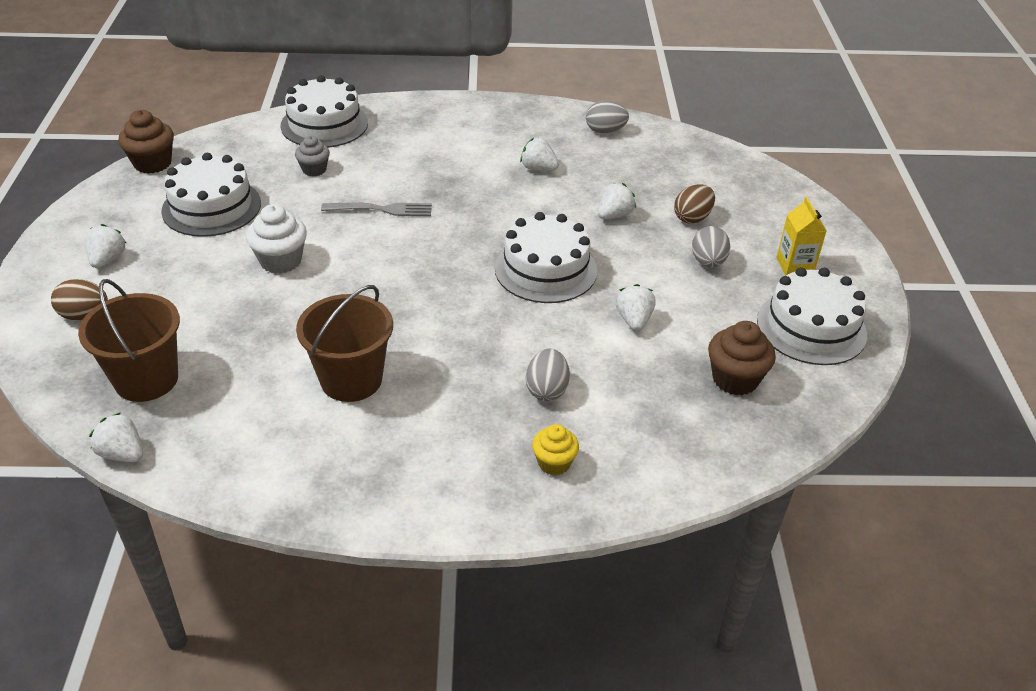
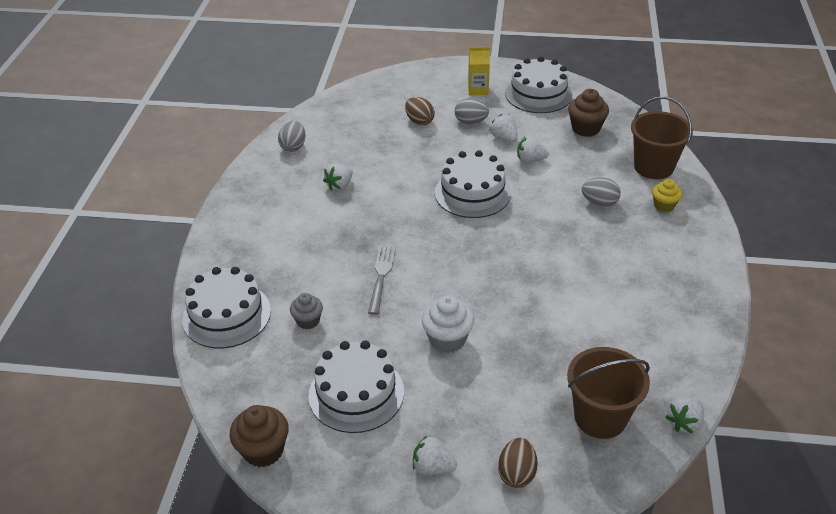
camera: 80 degrees left, 0 degrees up
brown bucket [296,285,393,402] -> brown bucket moved to [631,96,693,179]
white strawberry [598,183,636,219] -> white strawberry moved to [490,114,518,142]

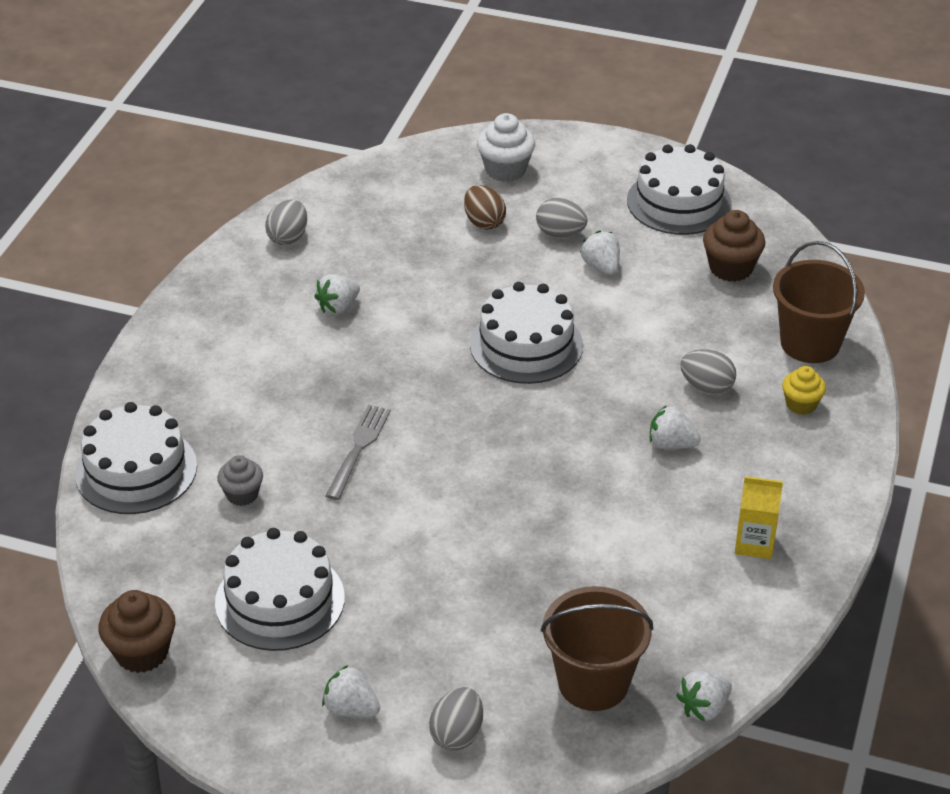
camera: 10 degrees right, 0 degrees up
white cupcake [422,295,474,353] -> white cupcake moved to [477,113,535,182]
yellow carton [468,47,490,95] -> yellow carton moved to [735,476,783,559]
brown egg [498,438,538,488] -> grey egg [429,687,483,751]
white strawberry [517,136,549,163] -> white strawberry moved to [650,405,701,449]

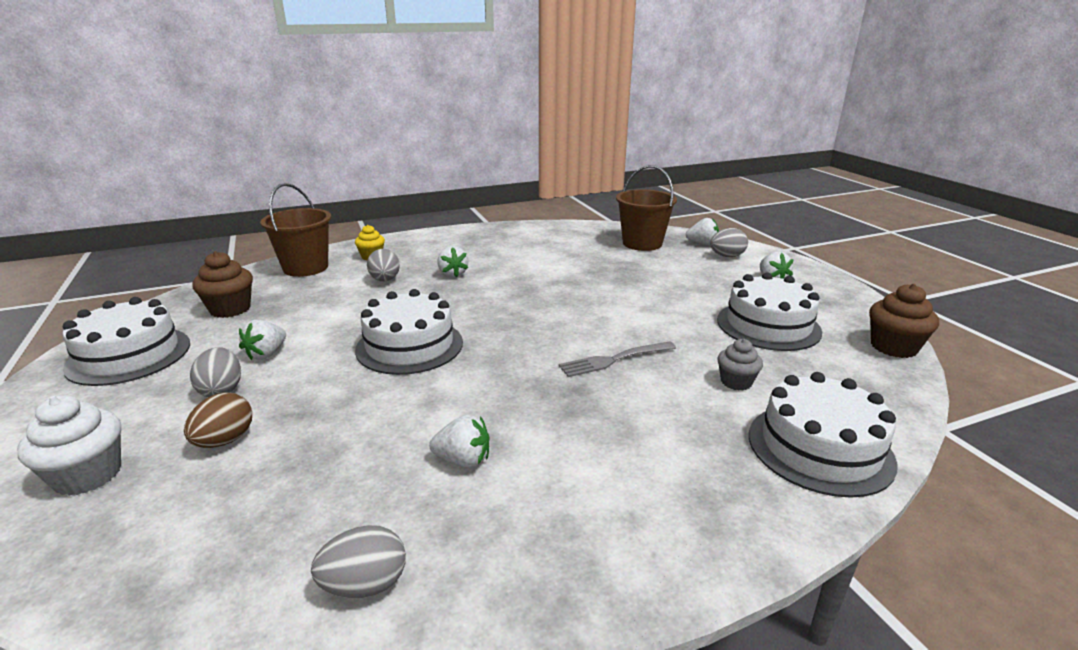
camera: 130 degrees left, 15 degrees down
white strawberry [676,671,732,722] -> white strawberry moved to [686,218,719,245]
yellow carton [735,476,783,559] -> none

